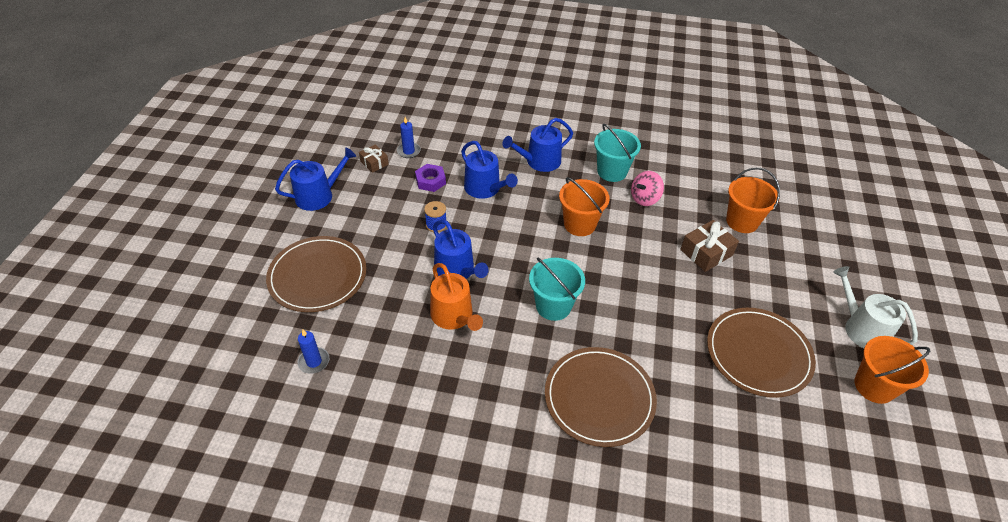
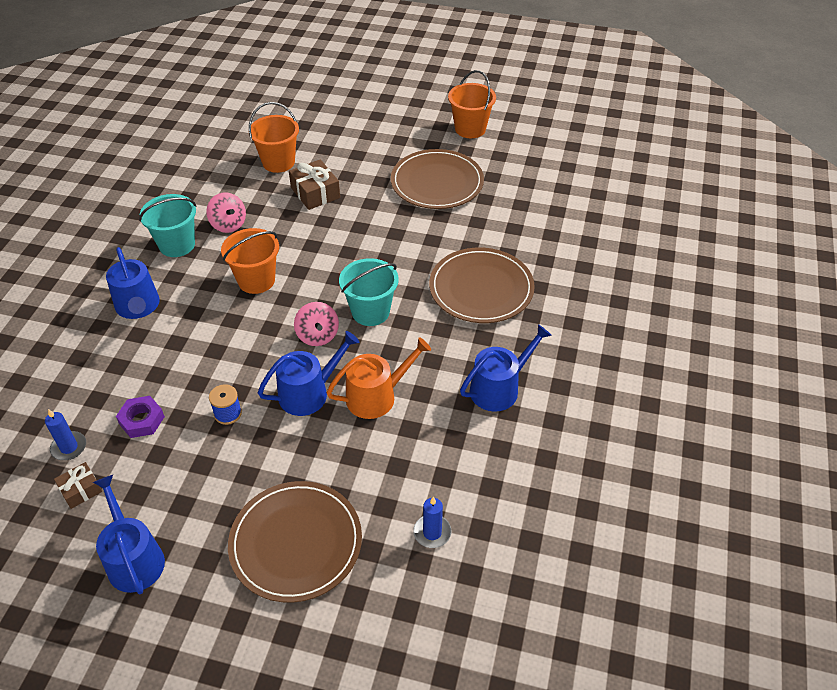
camera: 85 degrees left, 0 degrees up
blue watering can [461,141,518,199] -> blue watering can moved to [460,324,552,412]
white watering can [833,266,918,348] -> none
none -> pink spinning top [294,302,339,346]

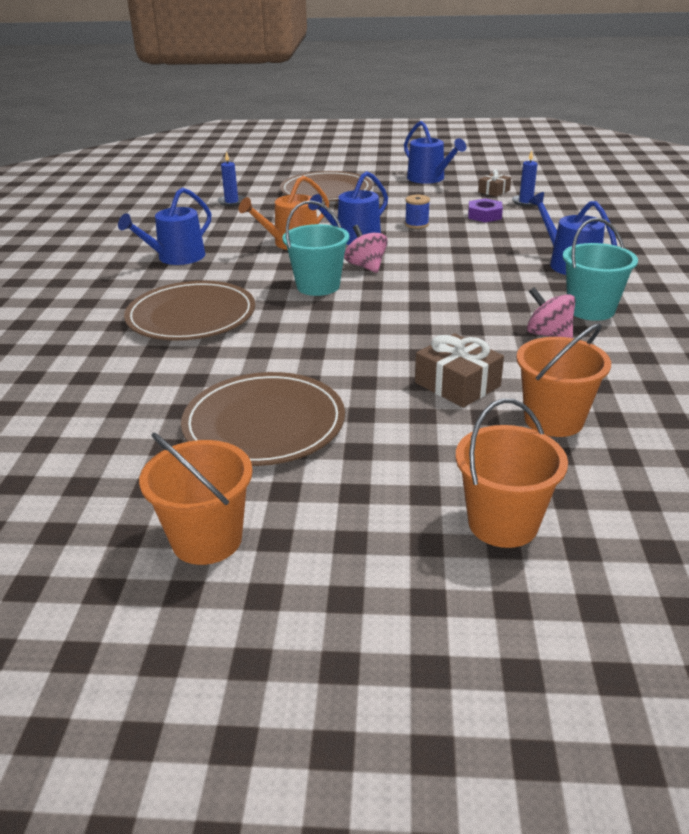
camera: 170 degrees right, 15 degrees down
orange bucket [221,228,279,294] -> orange bucket moved to [456,399,568,548]

